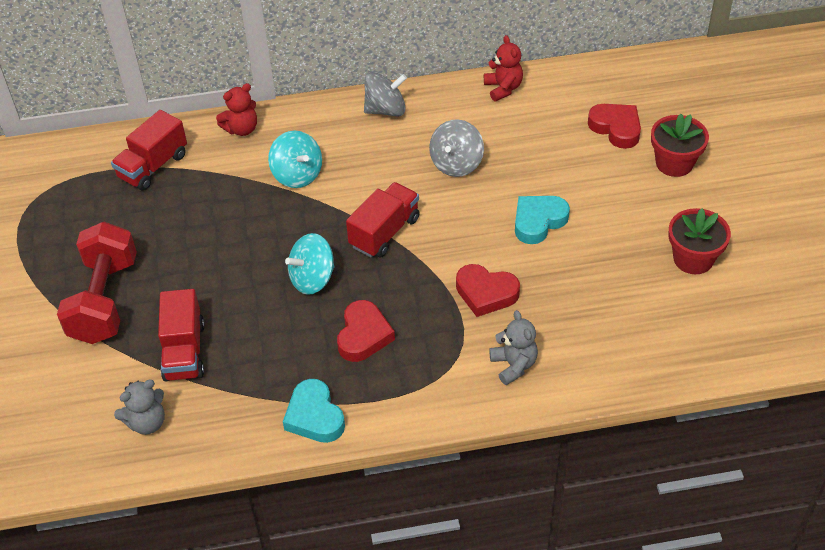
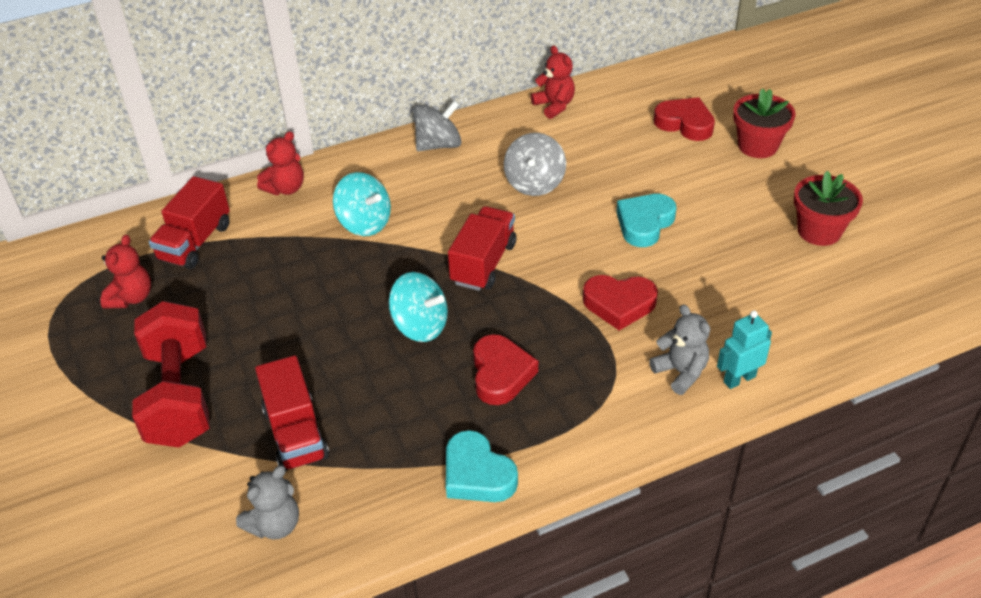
camera: 15 degrees left, 5 degrees down
turquoise spinning top [285,233,334,295] -> turquoise spinning top turned 105 degrees counterclockwise [388,272,448,342]
none -> red teddy bear [100,235,151,309]
none -> turquoise robot [717,310,772,389]

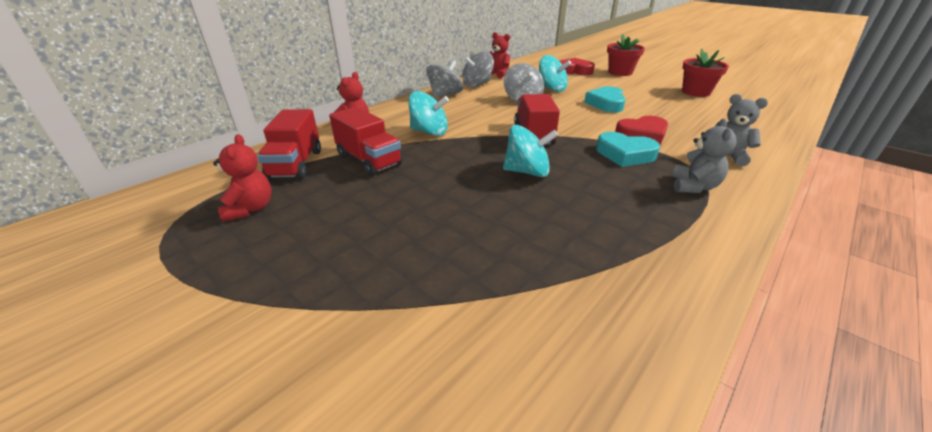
camera: 25 degrees left, 10 degrees down
red dumbbell [132,301,210,447] -> none
grey teddy bear [236,466,299,540] -> grey teddy bear moved to [672,119,737,193]
red truck [255,355,329,471] -> red truck moved to [329,107,403,176]
turquoise heart [446,430,518,502] -> turquoise heart moved to [596,132,660,167]
red heart [473,334,538,405] -> none
turquoise robot [717,310,772,389] -> none
none -> grey spinning top [462,51,494,87]
none -> turquoise spinning top [539,55,571,92]

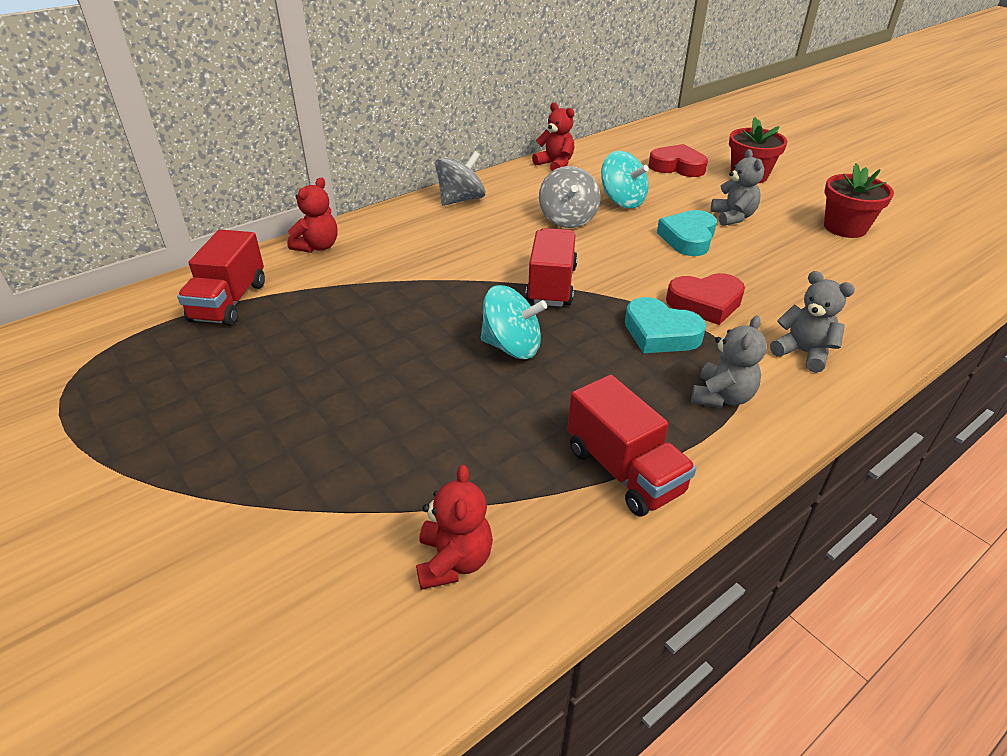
camera: 10 degrees right, 5 degrees up
red teddy bear [213,134,272,222] -> red teddy bear moved to [416,465,493,590]
red truck [329,107,403,176] -> red truck moved to [568,375,696,517]
turquoise spinning top [408,91,449,136] -> none
grey spinning top [462,51,494,87] -> none
none -> grey teddy bear [711,149,764,226]

